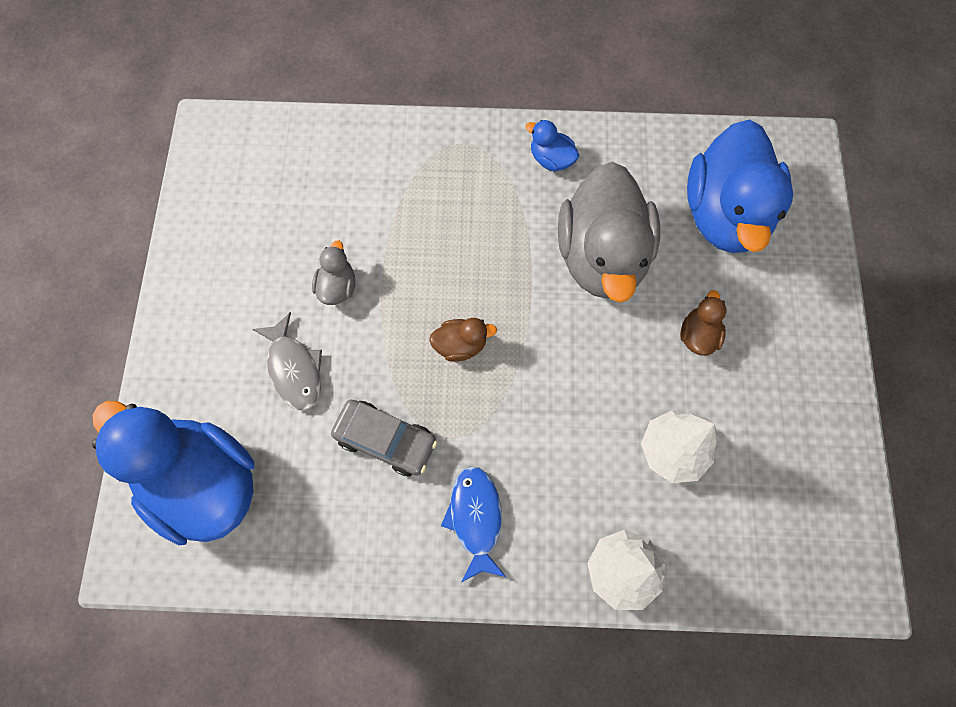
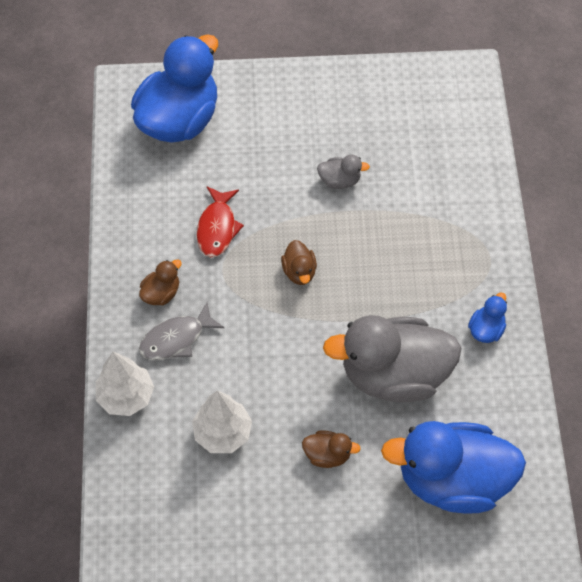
camera: 85 degrees right, 10 degrees down
grey fish [252,312,322,411] -> grey fish moved to [139,302,224,360]
grey car [331,400,438,477] -> red fish [197,187,244,257]
blue fish [441,466,506,582] -> brown duck [139,259,182,306]

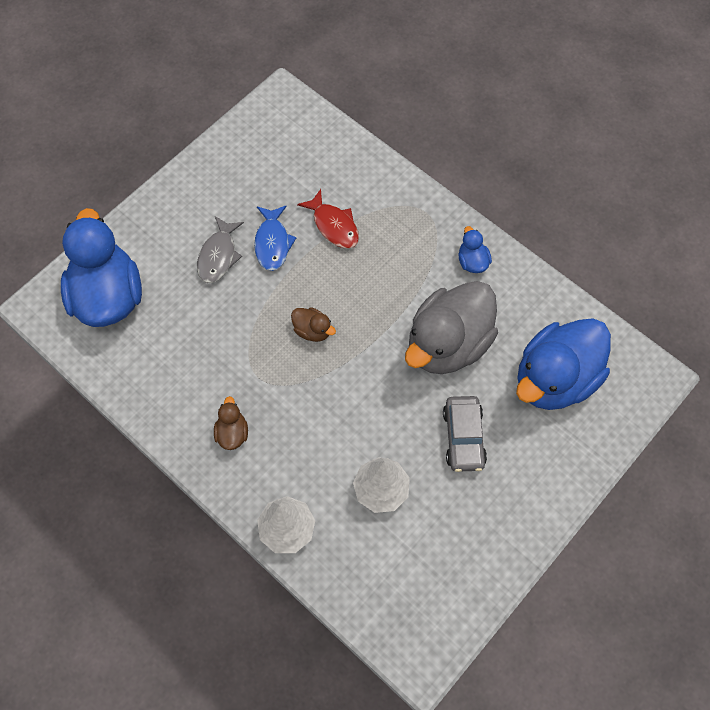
camera: 45 degrees left, 5 degrees up
grey fish [139,302,224,360] -> grey fish moved to [197,216,244,283]
red fish [197,187,244,257] -> red fish moved to [297,189,359,249]
brown duck [302,430,361,468] -> grey car [443,396,487,472]
grey duck [317,154,370,189] -> blue fish [254,205,297,271]

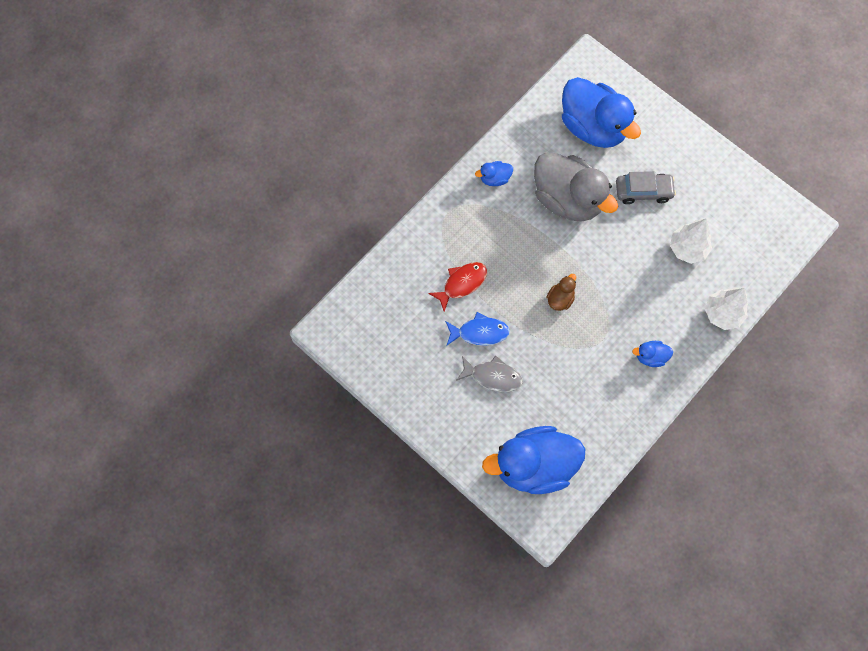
camera: 90 degrees left, 5 degrees up
brown duck [214,396,248,450] -> blue duck [632,341,673,367]

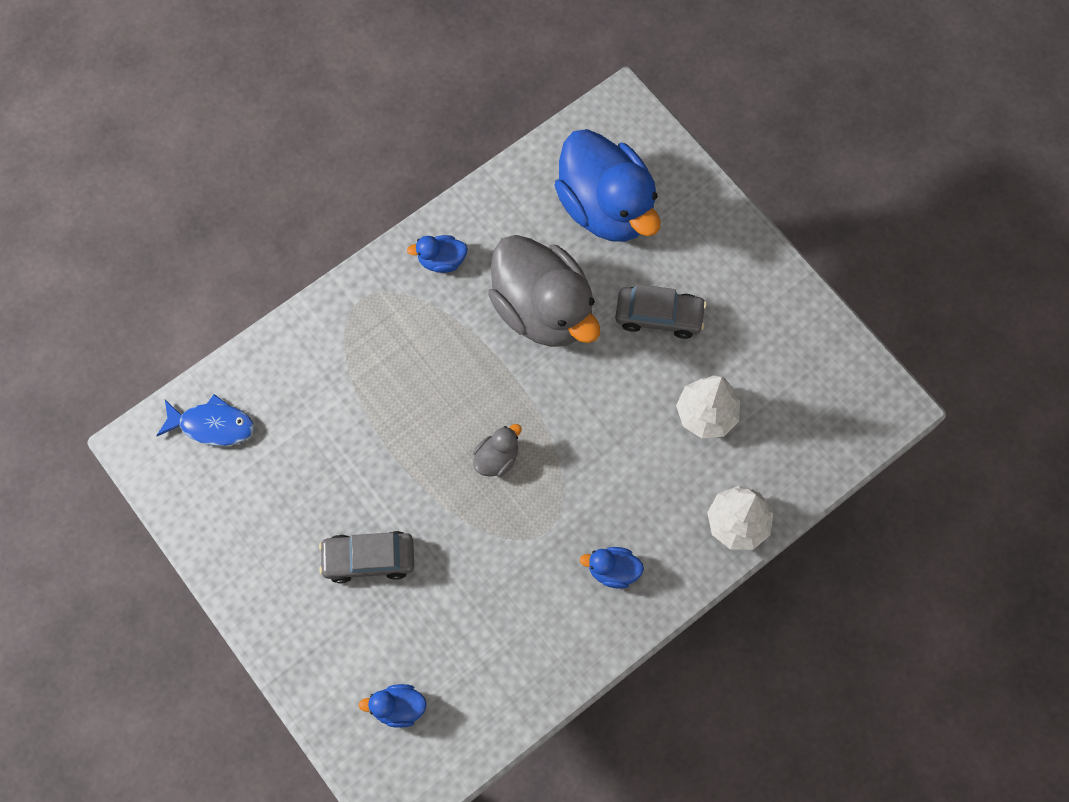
camera: 10 degrees right, 0 degrees up
red fish [428,262,487,312] -> none
blue fish [445,312,510,346] -> blue fish moved to [156,394,254,446]
grey fish [456,355,523,392] -> grey car [319,531,414,583]
blue duck [482,426,585,494] -> blue duck [359,684,427,728], size x0.42
brown duck [546,274,576,311] -> grey duck [473,424,522,477]

